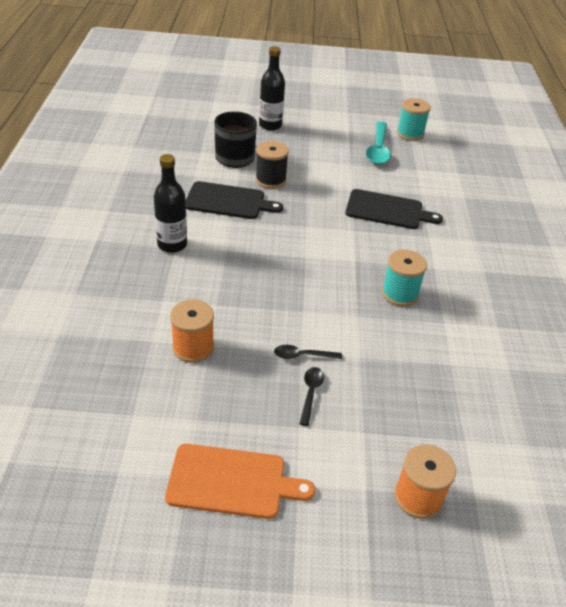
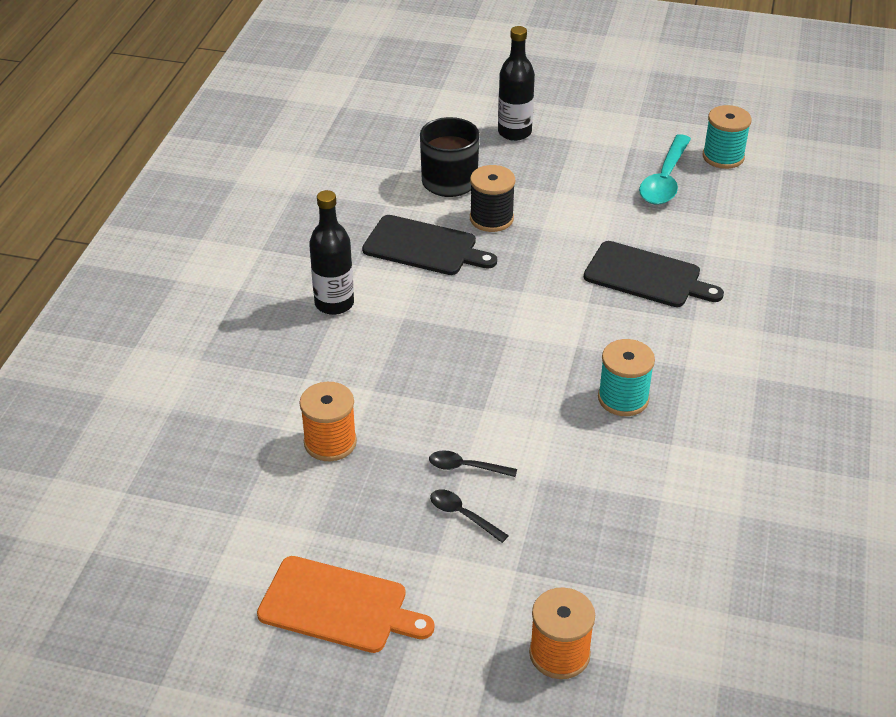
camera: 15 degrees right, 0 degrees up
black spoon [299,367,324,426] -> black spoon turned 75 degrees counterclockwise [430,489,509,543]

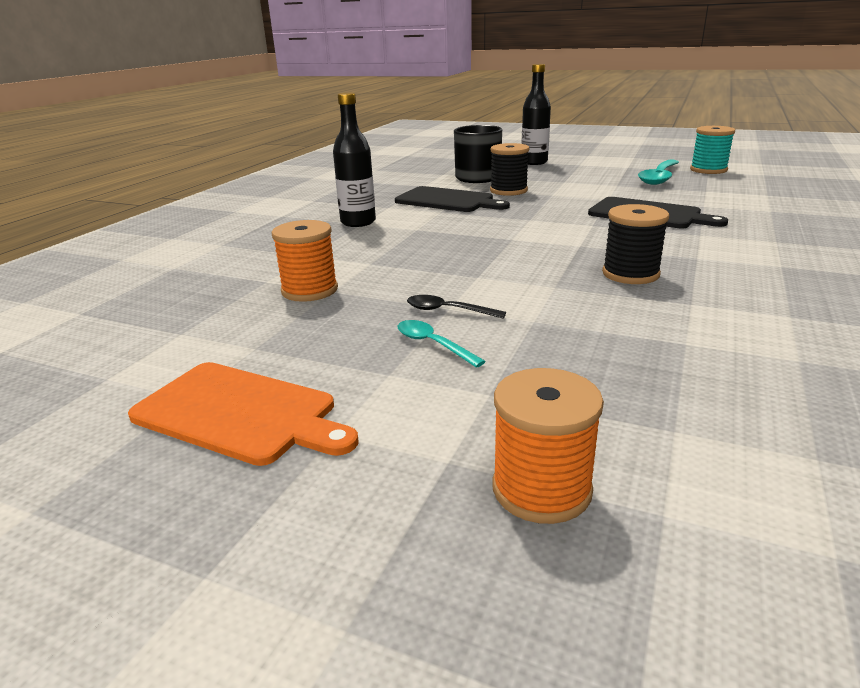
camera: 10 degrees right, 15 degrees down
black spoon [430,489,509,543] -> turquoise spoon [397,320,486,368]
turquoise spool [598,339,655,416] -> black spool [602,204,669,284]

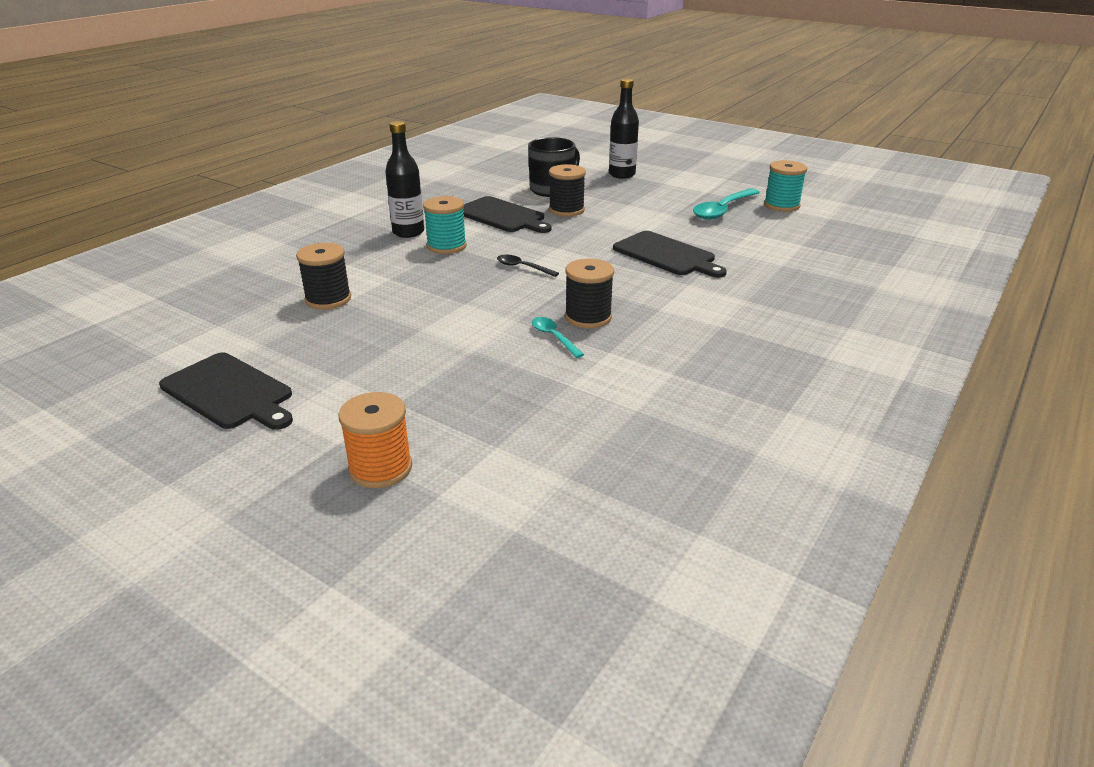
camera: 10 degrees right, 5 degrees up
orange cutting board [128,362,358,466] -> black cutting board [159,352,293,430]
orange spool [272,220,338,302] -> black spool [296,243,351,310]
turquoise spoon [397,320,486,368] -> turquoise spoon moved to [532,317,584,358]
black spoon [407,295,506,318] -> black spoon moved to [497,255,559,277]
none -> turquoise spool [423,196,467,254]

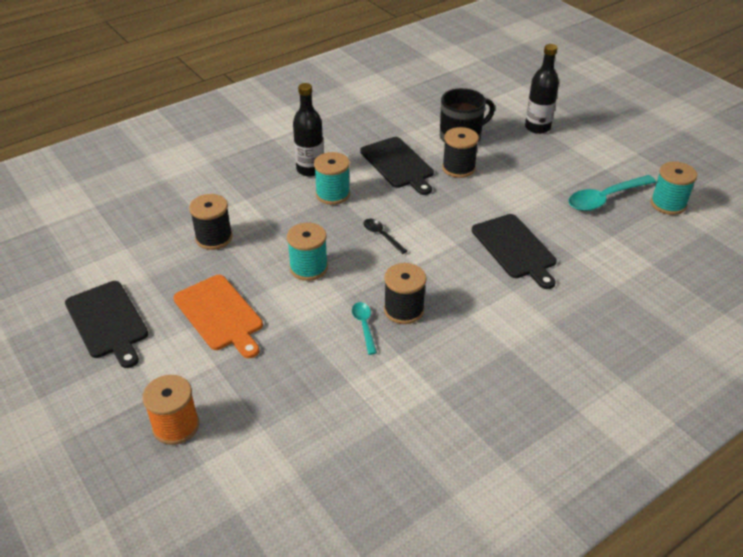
camera: 20 degrees right, 10 degrees up
none -> orange cutting board [173,275,263,358]
none -> turquoise spool [287,223,328,281]

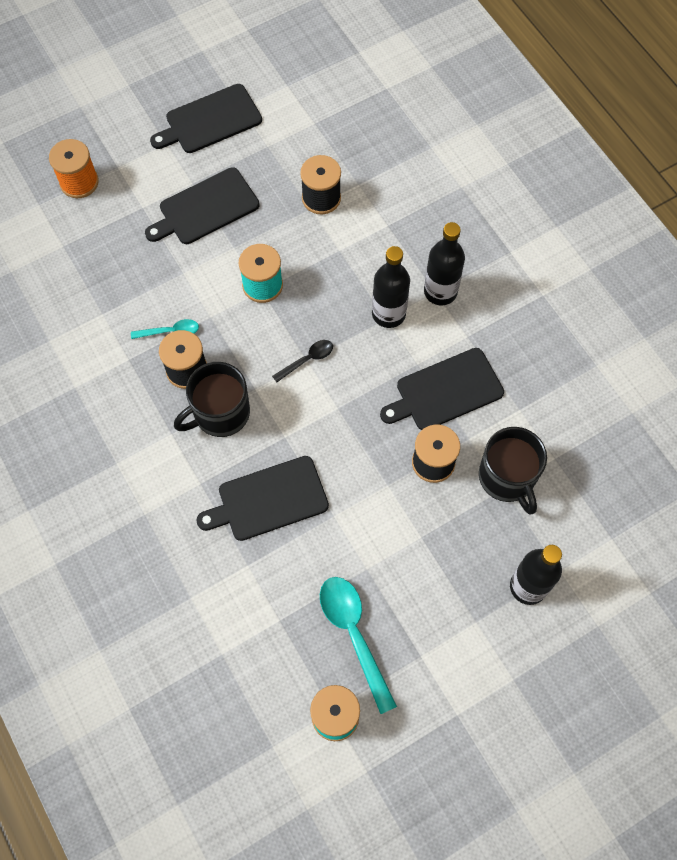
camera: 95 degrees right, 25 degrees up
orange cutting board [173,275,263,358] -> black cutting board [145,167,260,244]
turquoise spool [314,152,350,205] -> black bottle [372,246,410,328]
none -> black mug [174,362,250,437]

